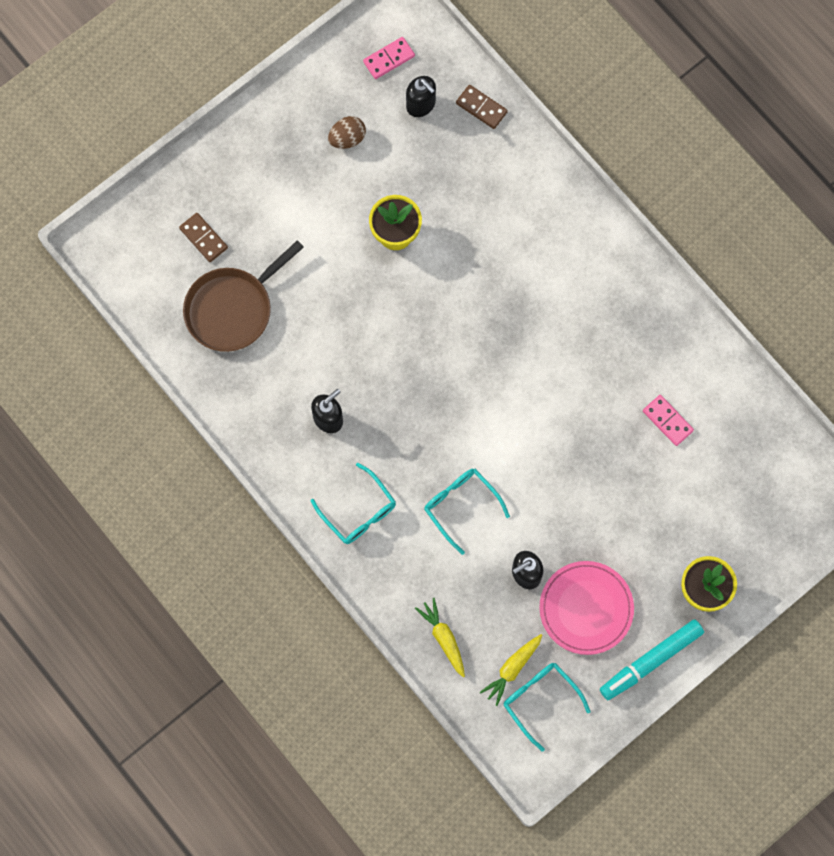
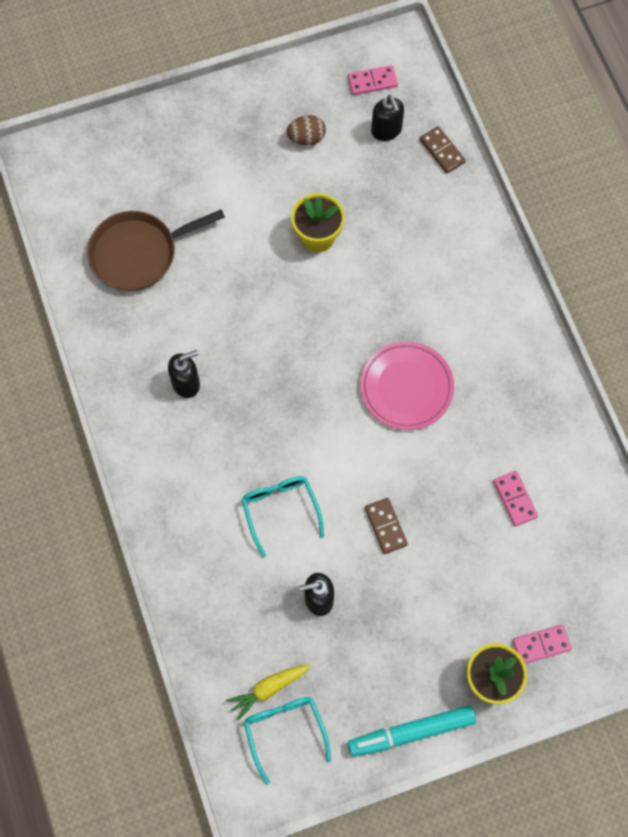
camera: 20 degrees right, 5 degrees down
brown domino [179,213,228,262] -> brown domino moved to [365,498,408,554]
turquoise glasses [311,463,396,544] -> none
yellow carrot [415,598,465,678] -> none
pink plate [539,561,634,655] -> pink plate moved to [360,341,454,430]
none -> pink domino [512,624,572,664]

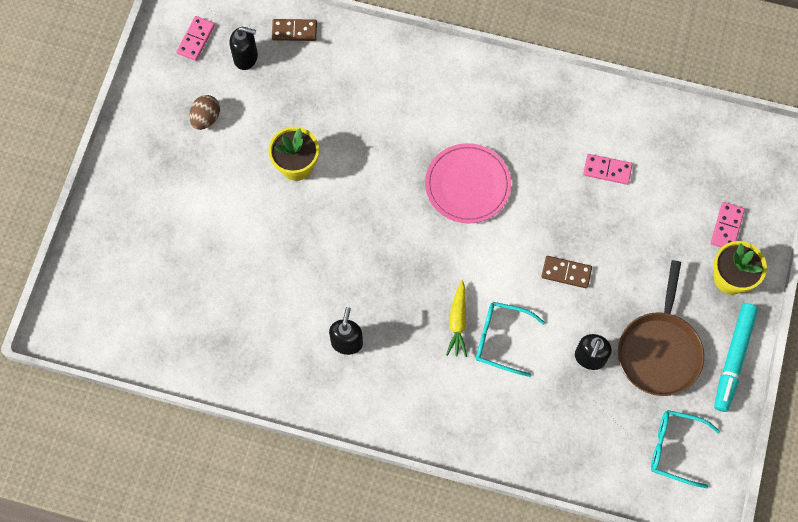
camera: 55 degrees left, 0 degrees up
brown pan [87,209,225,291] -> brown pan moved to [618,260,704,396]
yellow carrot [226,664,311,721] -> yellow carrot moved to [446,280,467,357]

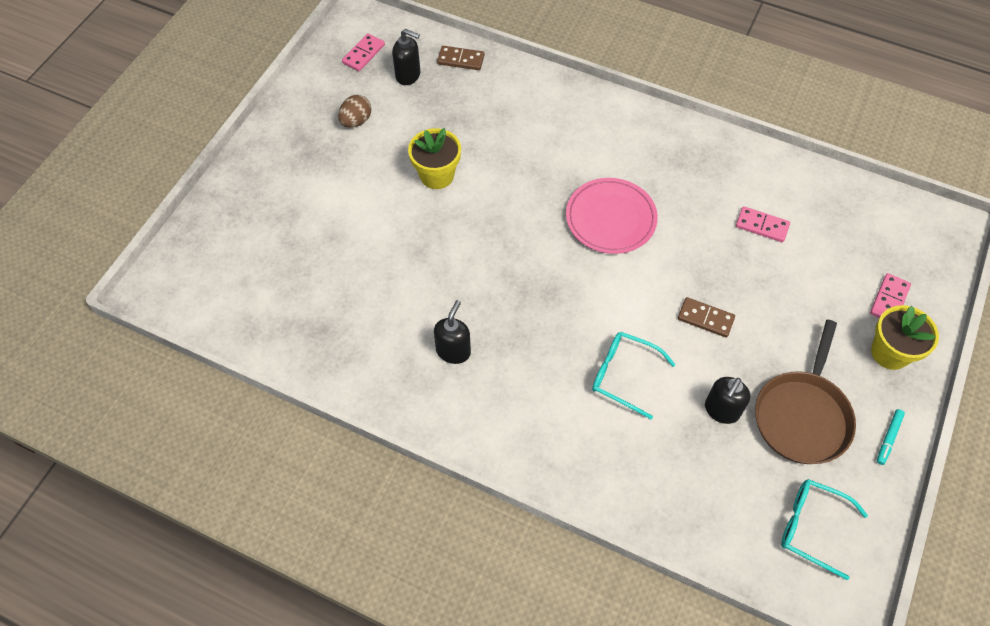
camera: 10 degrees right, 10 degrees down
yellow carrot [446,280,467,357] -> none
turquoise marker [714,303,758,412] -> turquoise marker [877,409,905,465], size x0.48

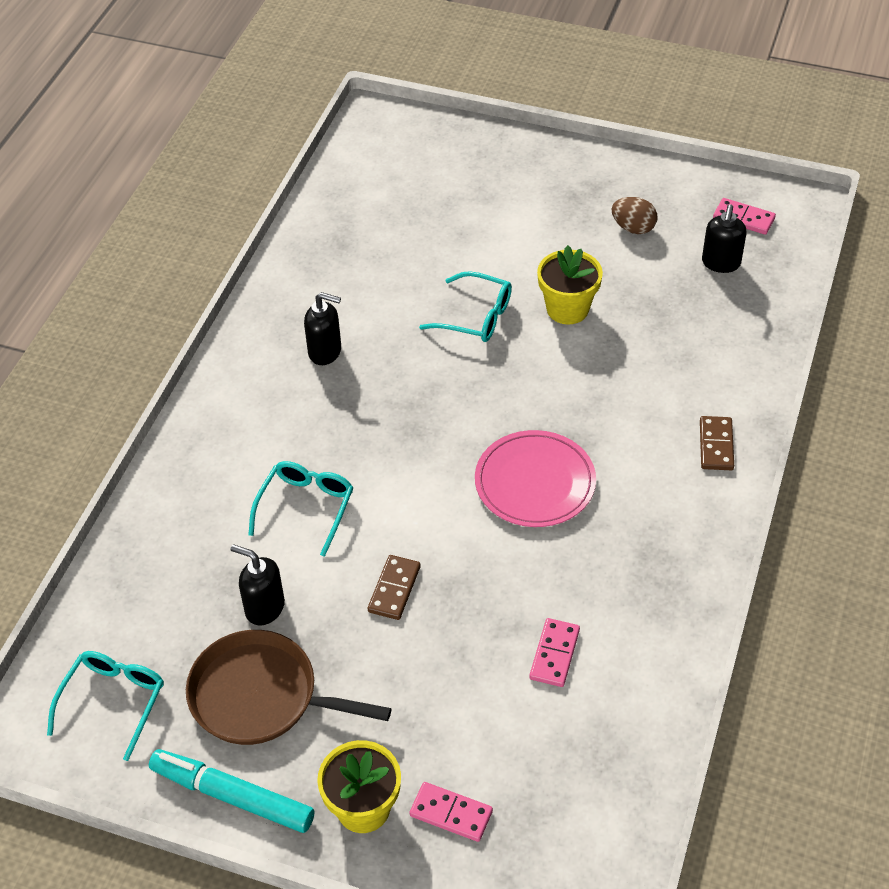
camera: 85 degrees right, 10 degrees down
brown domino [437,46,484,70] -> brown domino moved to [700,416,734,470]
turquoise marker [877,409,905,465] -> turquoise marker [149,749,314,833], size x2.08
none -> turquoise glasses [419,271,512,342]

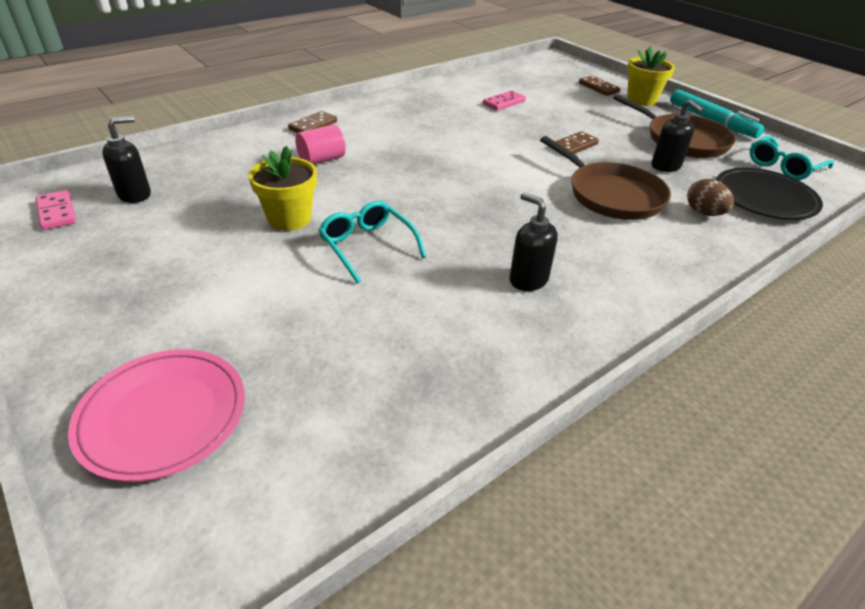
camera: 150 degrees left, 10 degrees down
turquoise glasses [248,461,354,557] -> brown pan [540,136,671,220]
pink domino [410,782,493,842] -> brown domino [579,76,620,96]
pink plate [475,430,596,527] -> pink plate moved to [68,349,245,482]
brown egg [611,197,657,234] -> brown egg moved to [687,179,734,216]
none -> pink cylinder [295,124,346,165]
none -> black plate [716,168,823,220]

